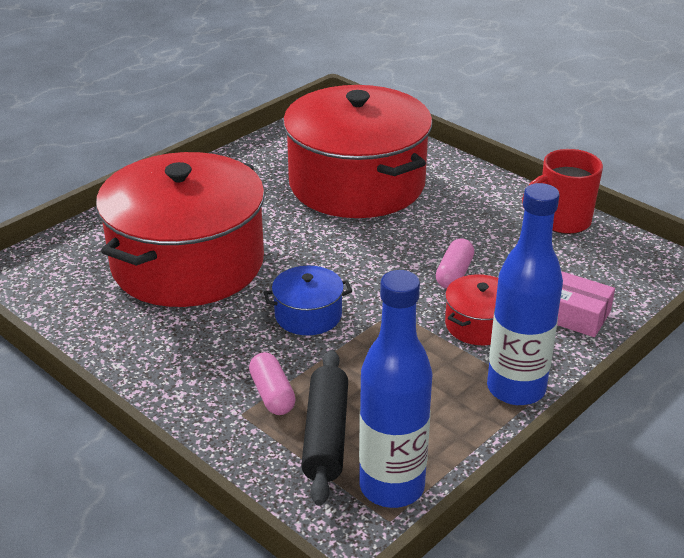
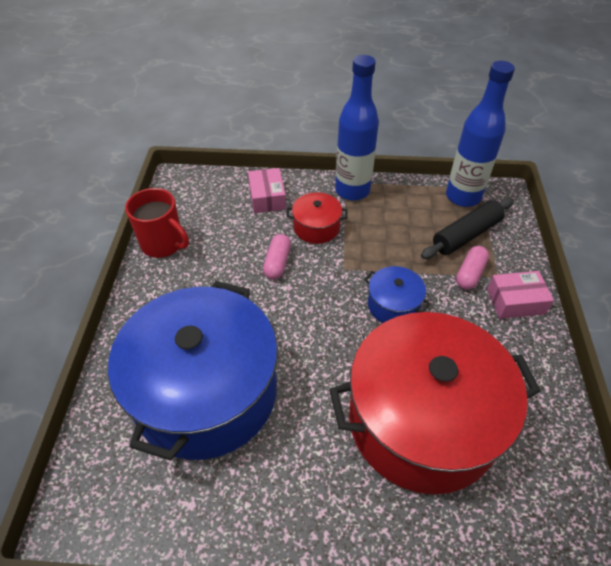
camera: 130 degrees left, 15 degrees up
red pot [283,85,432,218] -> blue pot [108,281,278,460]
pink capsule [436,238,474,289] -> pink capsule turned 60 degrees counterclockwise [263,234,291,280]
none -> pink box [487,271,554,319]

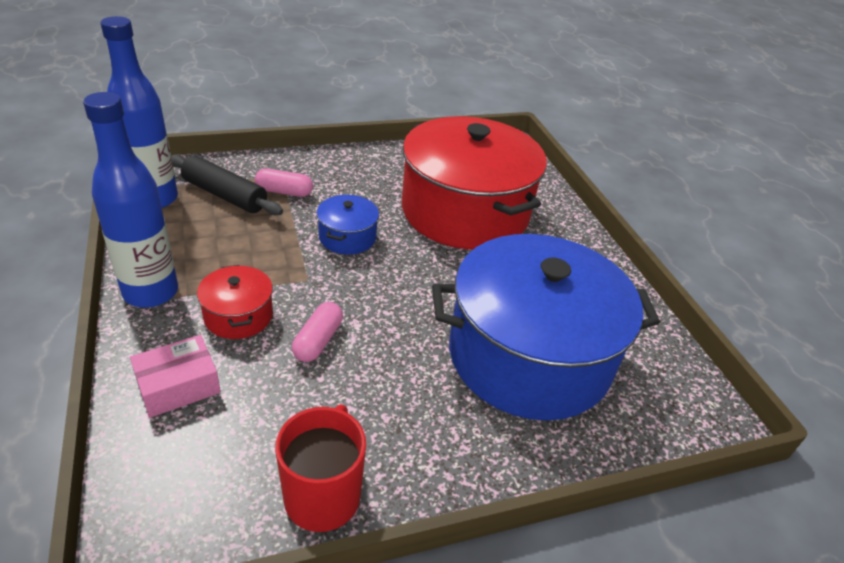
camera: 115 degrees left, 10 degrees down
pink capsule [263,234,291,280] -> pink capsule turned 60 degrees counterclockwise [292,302,343,362]
pink box [487,271,554,319] -> none

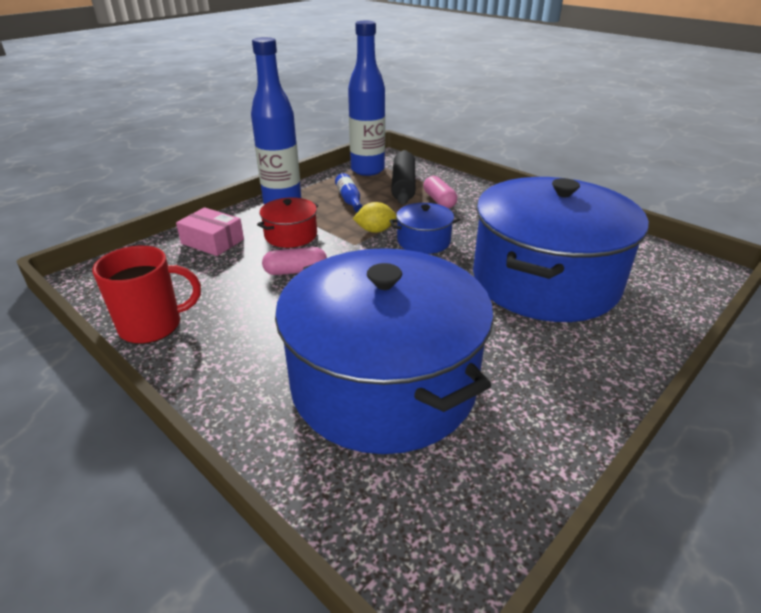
camera: 65 degrees right, 5 degrees down
red pot [402,116,547,249] -> blue pot [473,177,649,322]
none -> blue bottle [335,173,363,212]
none -> yellow lemon [353,202,396,233]

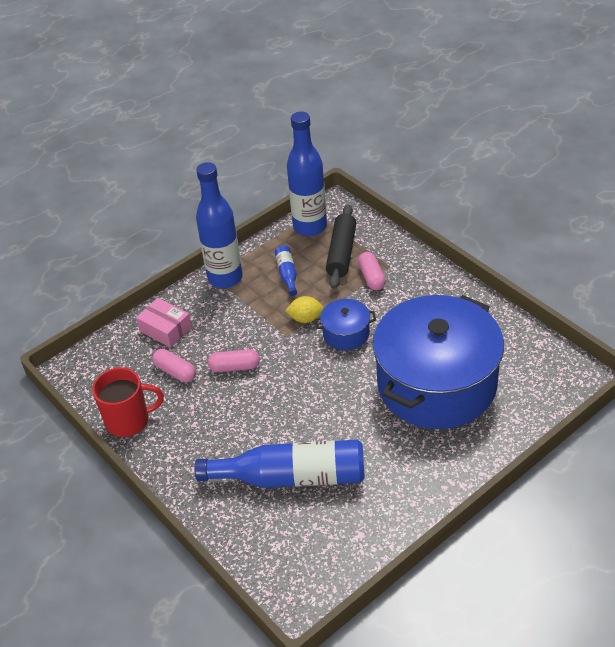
camera: 10 degrees right, 10 degrees up
red pot [257,197,319,248] -> none
blue pot [275,248,494,454] -> blue bottle [195,440,365,488]
none -> pink capsule [152,349,196,382]

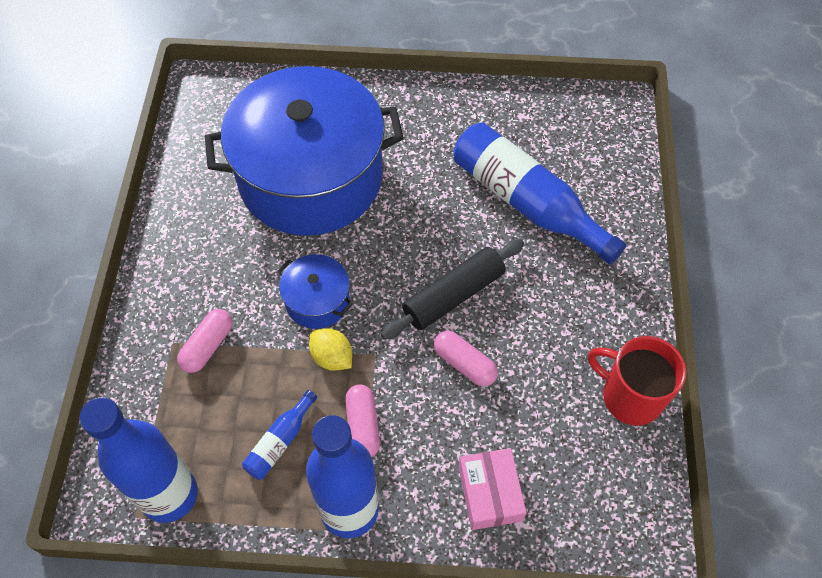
camera: 140 degrees left, 15 degrees up
pink capsule [152,349,196,382] -> pink capsule moved to [345,384,380,457]
black rolling pin [326,204,356,289] -> black rolling pin moved to [381,239,524,340]

